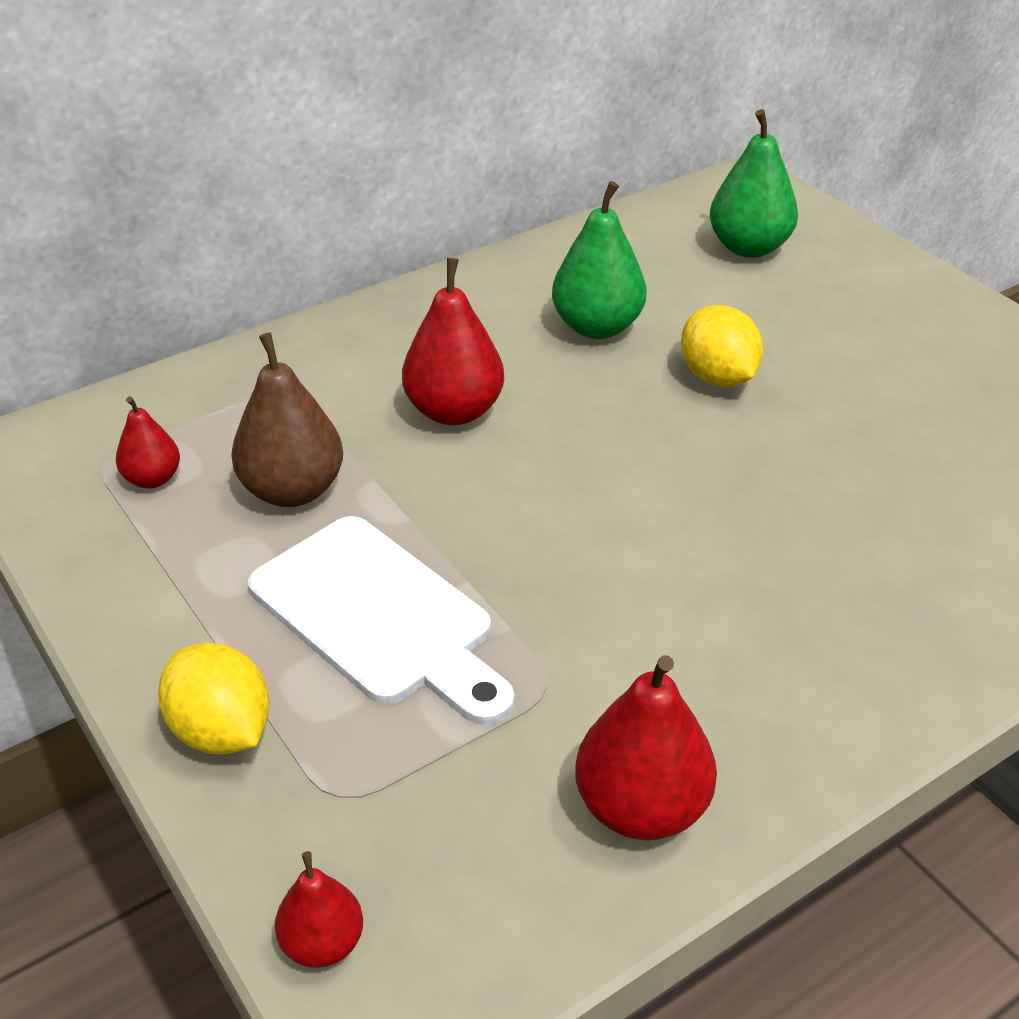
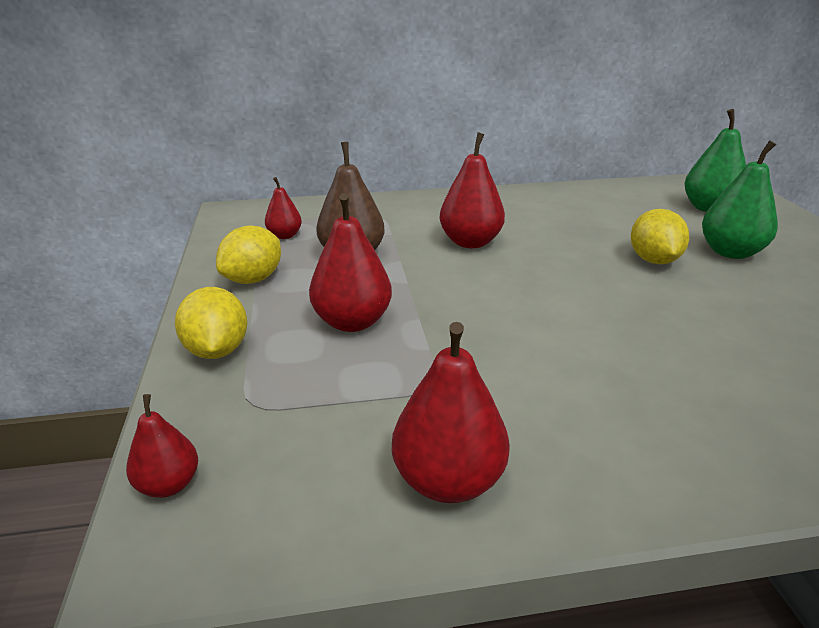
camera: 25 degrees right, 10 degrees down
white cutting board [248,516,515,725] -> red pear [309,193,392,332]
green pear [552,181,647,339] -> green pear moved to [702,140,778,259]
none -> yellow lemon [216,226,281,284]

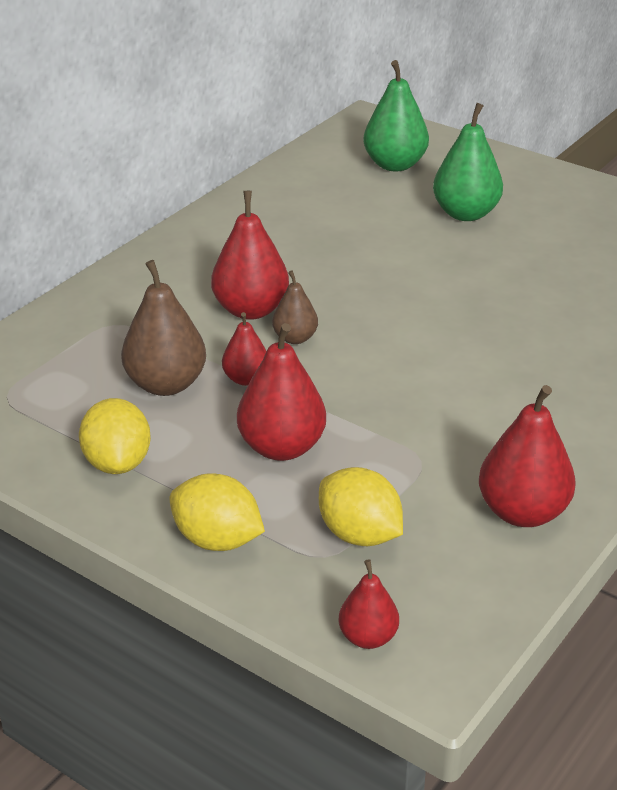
camera: 45 degrees left, 5 degrees up
red pear [265,177,302,239] -> red pear moved to [222,312,266,386]
yellow lemon [631,209,689,264] -> yellow lemon moved to [319,467,403,546]
none -> brown pear [272,271,318,344]

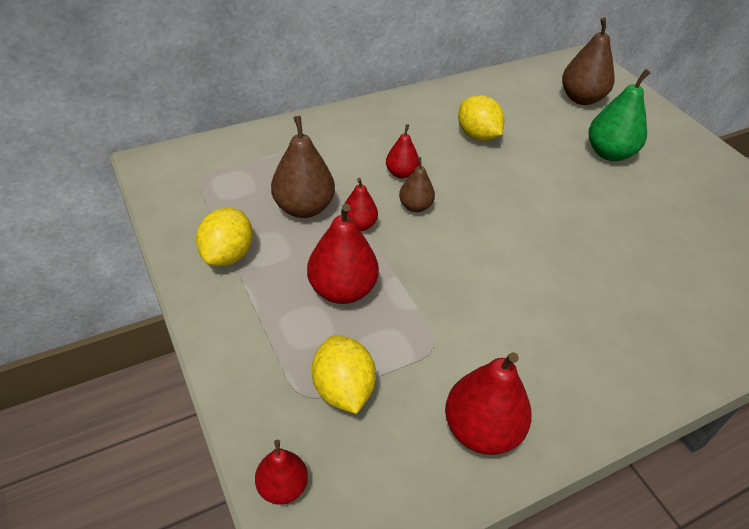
camera: 25 degrees right, 10 degrees up
yellow lemon [169,473,265,551] -> yellow lemon moved to [458,95,505,141]
red pear [211,191,289,320] -> red pear [386,124,419,178], size x0.58
green pear [363,60,429,171] -> brown pear [562,17,615,105]

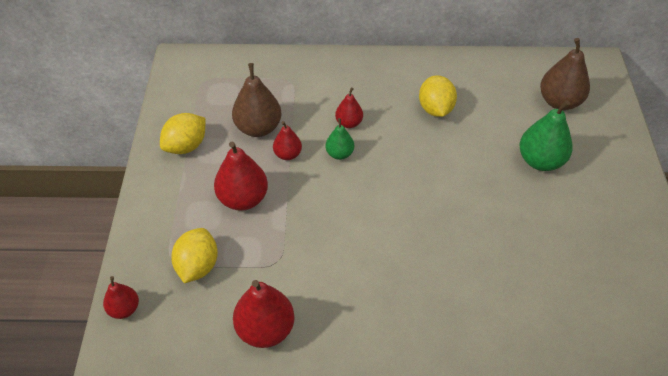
camera: 30 degrees right, 5 degrees up
brown pear [399,157,435,212] -> green pear [325,118,354,160]

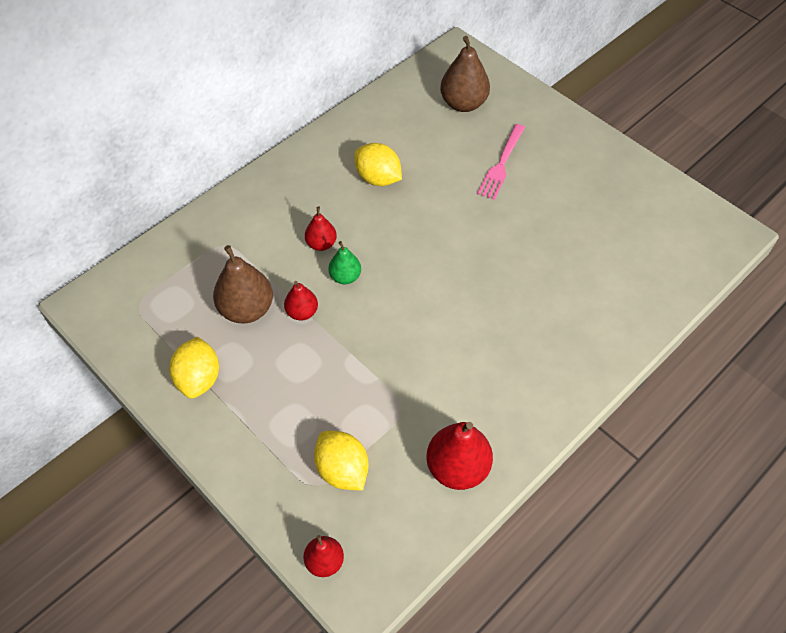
camera: 45 degrees left, 5 degrees up
red pear [214,141,268,211] -> none
green pear [519,100,573,171] -> pink fork [477,124,525,200]

